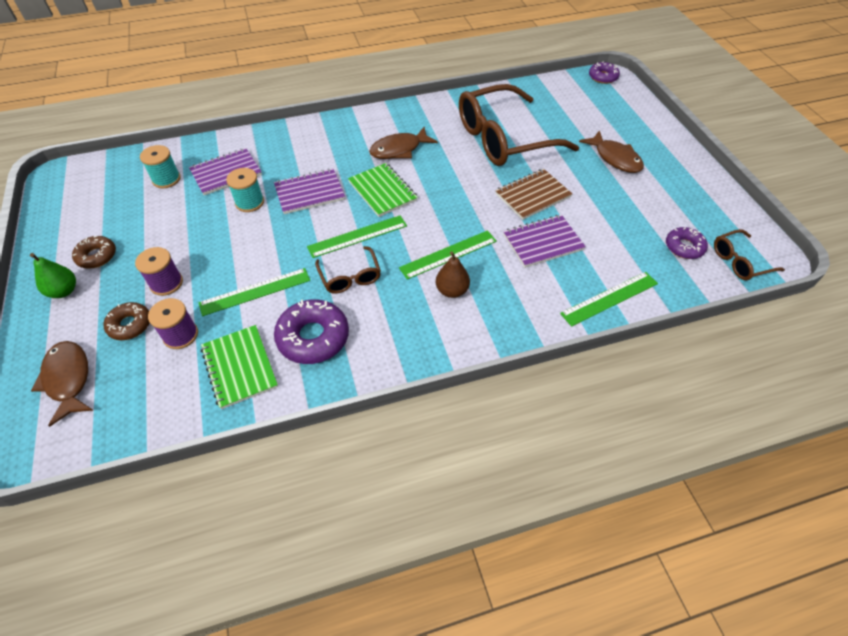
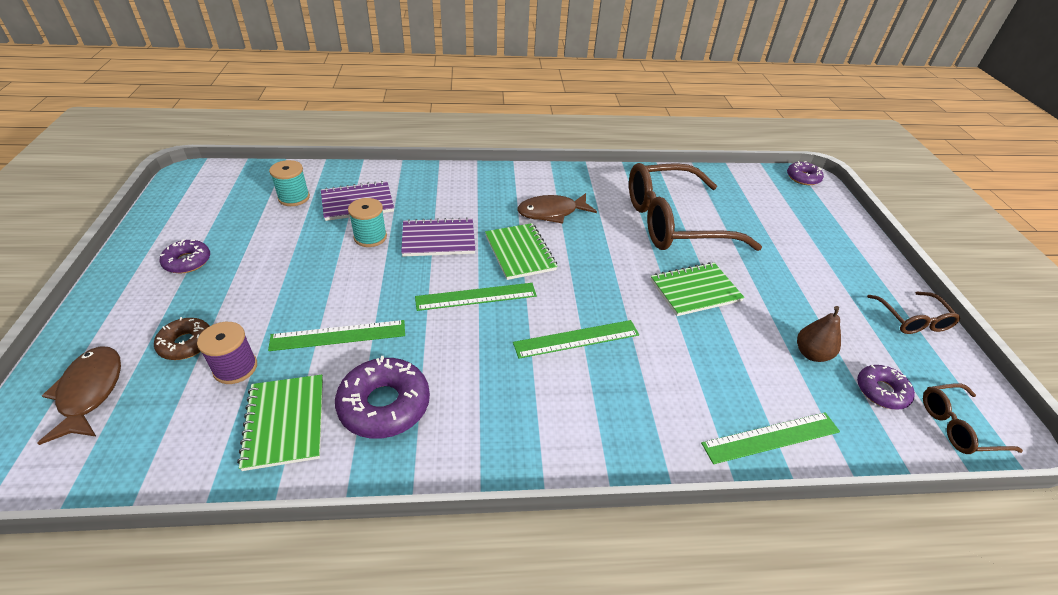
camera: 10 degrees right, 10 degrees down
green pear [30,253,76,298] -> none
brown donut [72,236,116,269] -> purple donut [159,239,210,273]
purple spool [135,247,183,296] -> none
brown glasses [315,246,381,293] -> brown glasses moved to [867,292,960,334]
brown pear [436,251,470,298] -> brown pear moved to [797,306,841,362]
brown notebook [495,169,572,220] -> green notebook [650,262,745,316]
purple notebook [503,215,586,268] -> none
brown fish [579,130,644,173] -> none

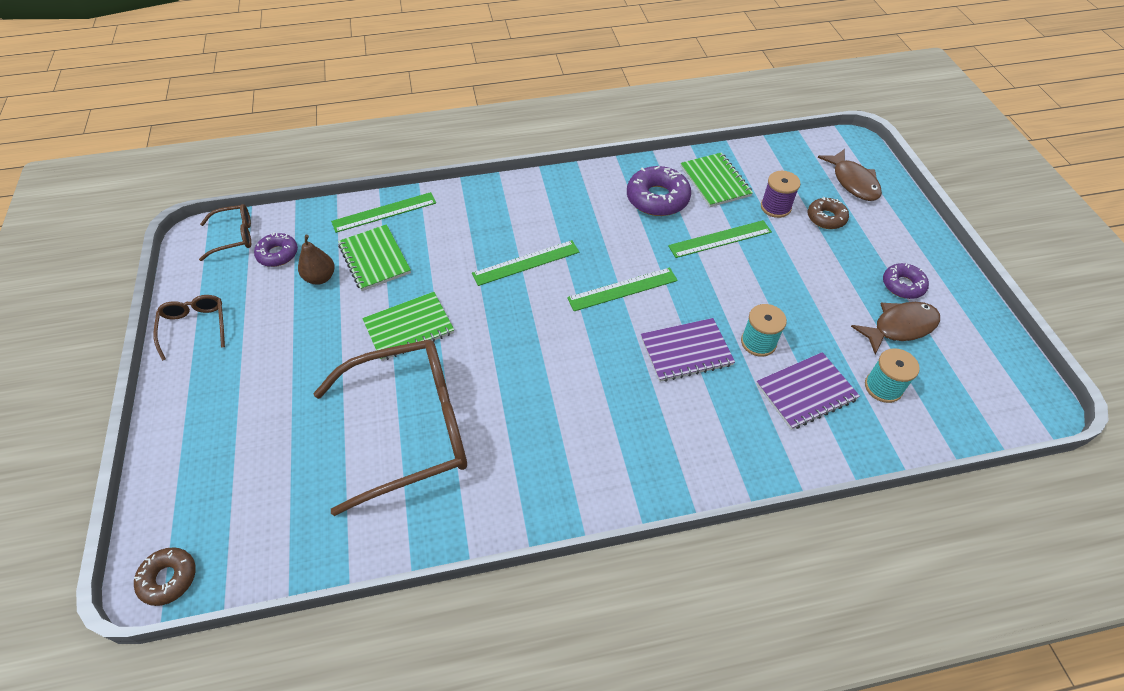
camera: 175 degrees right, 10 degrees up
green notebook [485,223,558,280] -> green notebook moved to [338,224,411,291]
brown fish [517,193,597,224] -> brown fish moved to [851,302,940,355]
purple donut [787,161,824,185] -> brown donut [134,547,196,606]

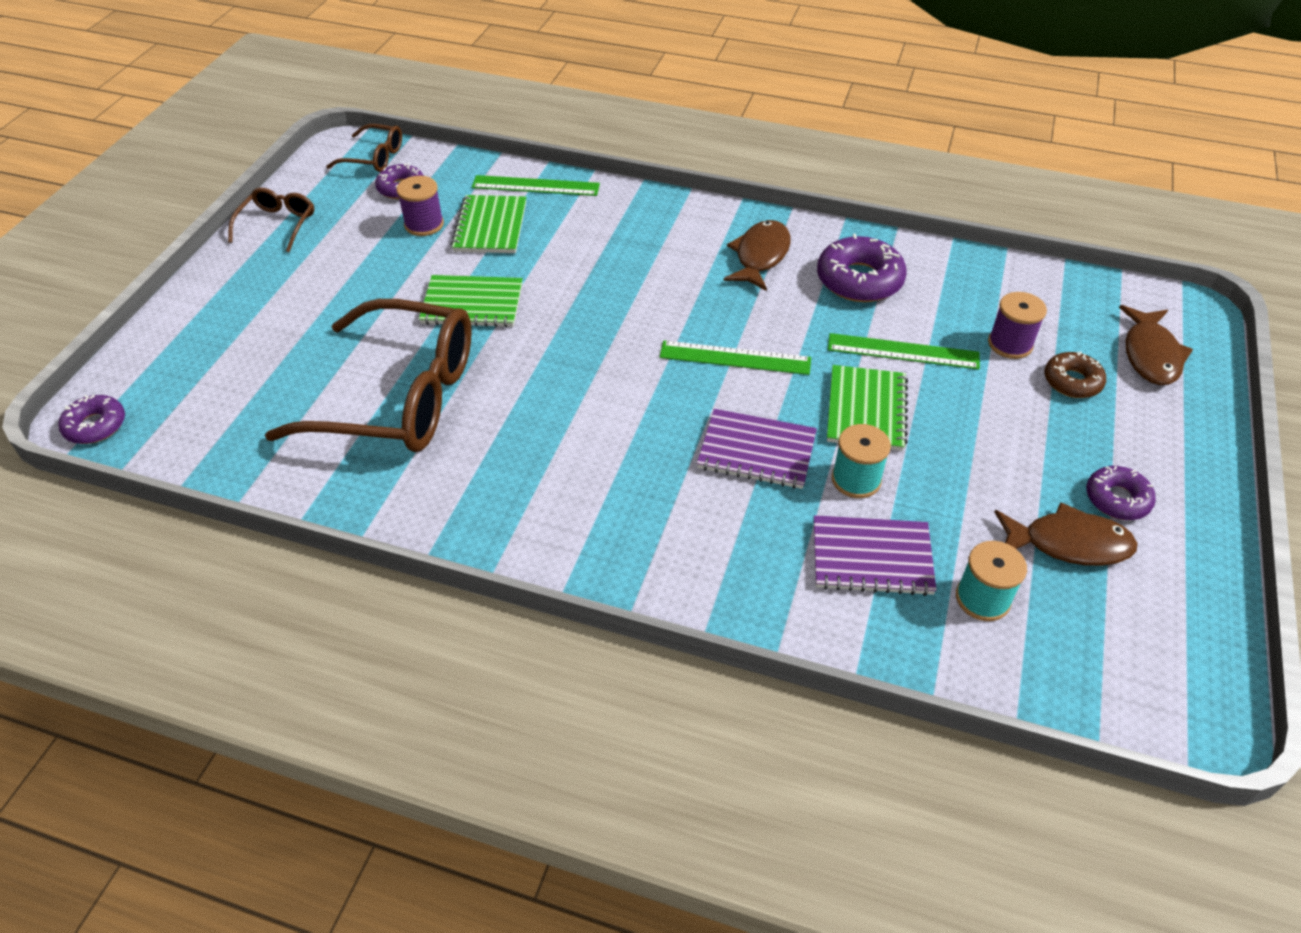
camera: 30 degrees right, 5 degrees down
brown donut [134,547,196,606] -> purple donut [58,395,125,444]
brown pear [298,235,335,285] -> purple spool [396,176,444,236]
green ruler [472,240,579,286] -> none
green notebook [681,152,753,207] -> green notebook moved to [827,365,908,451]
none -> brown fish [724,220,791,291]

